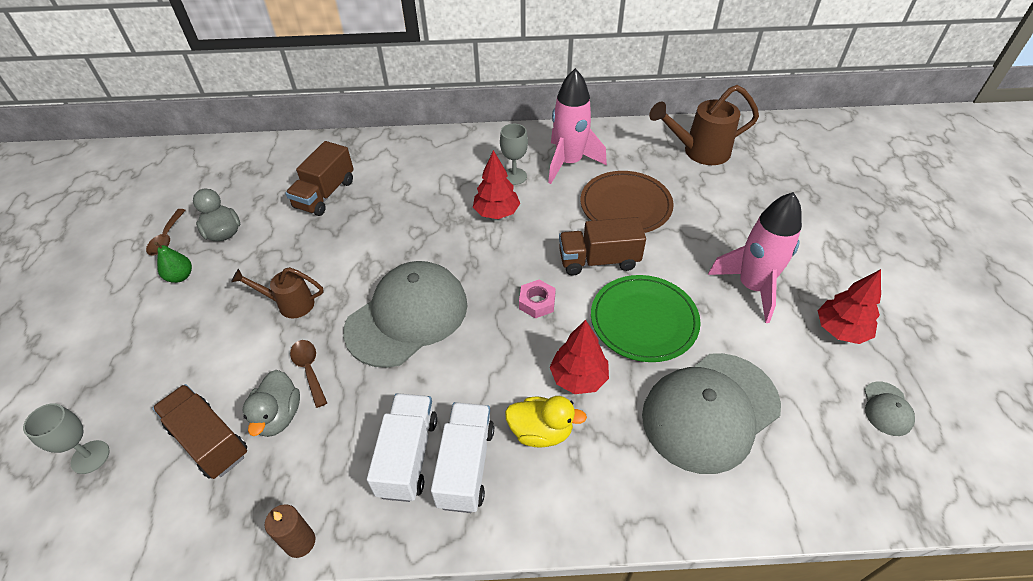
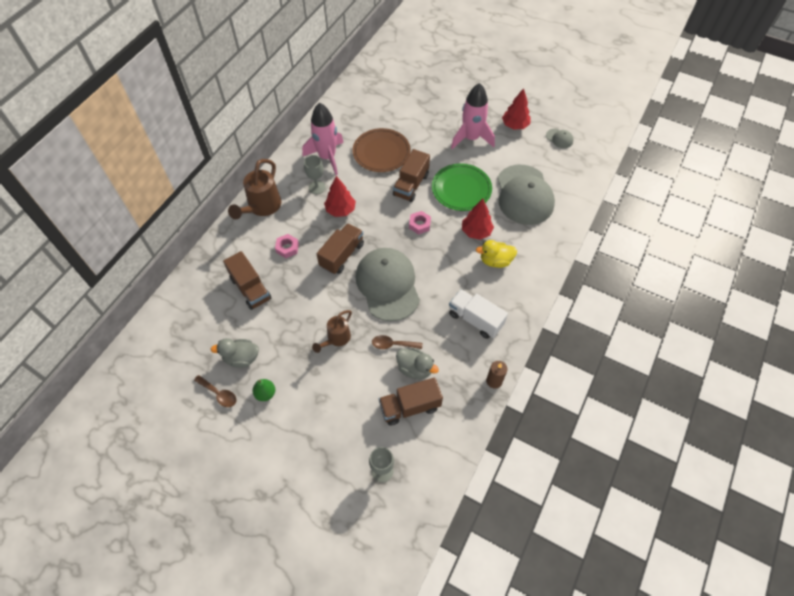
camera: 60 degrees left, 10 degrees up
white truck [431,402,494,513] -> none
yellow duck [505,396,587,447] -> yellow duck turned 135 degrees counterclockwise [476,240,517,268]
brown watering can [649,85,759,165] -> brown watering can moved to [228,159,281,219]
none -> pink nut [275,234,299,258]
none -> brown truck [317,223,364,274]

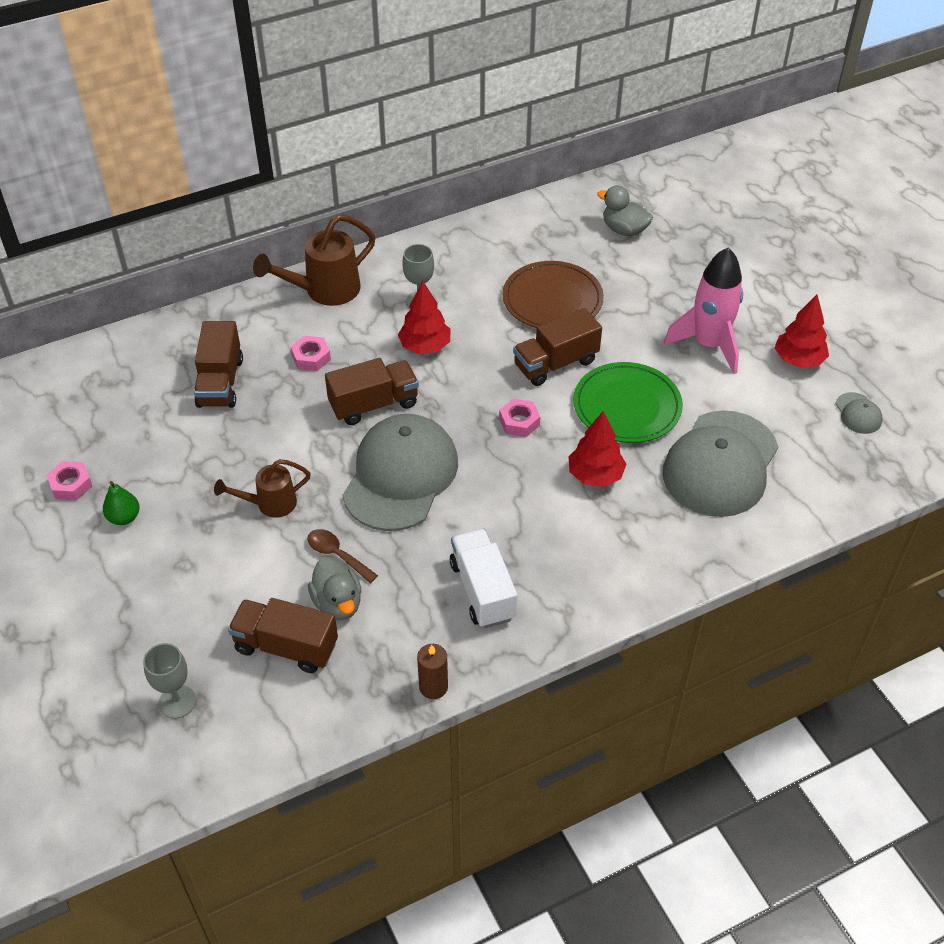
camera: 35 degrees right, 10 degrees down
brown spoon [194,375,237,407] -> pink nut [47,461,93,500]
grey duck [211,338,259,368] -> grey duck moved to [597,185,653,236]
pink rocket [302,103,344,175] -> none
yellow duck [476,240,517,268] -> none

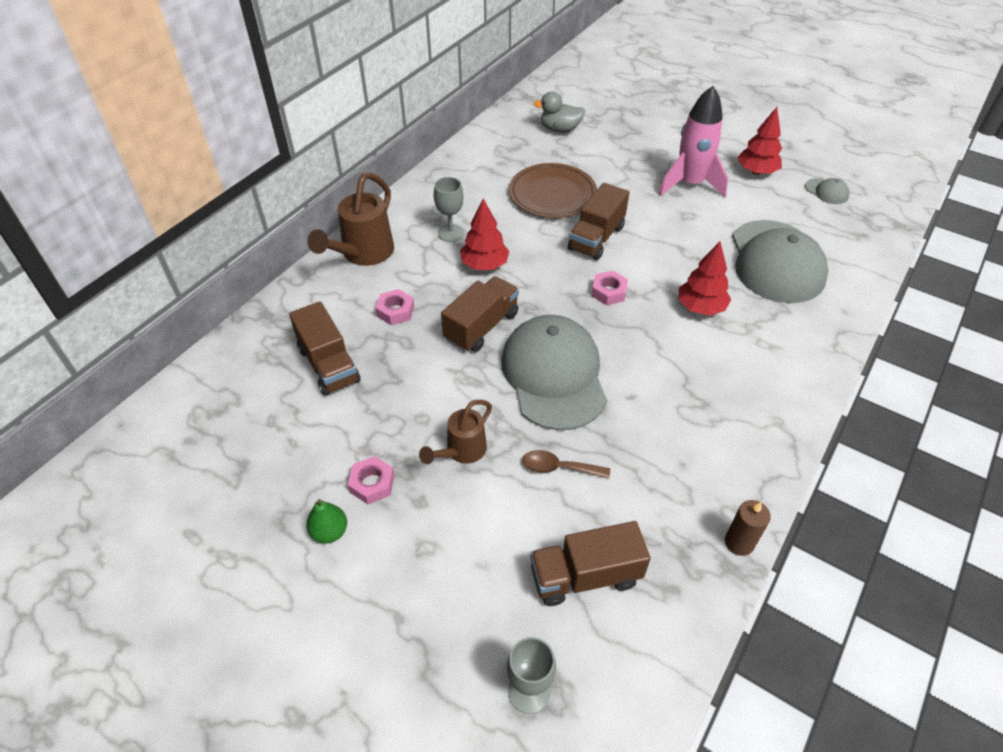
camera: 30 degrees left, 0 degrees up
pink nut [47,461,93,500] -> pink nut moved to [348,456,394,504]
grey duck [308,557,362,620] -> none
white truck [450,529,517,628] -> none
green plate [573,362,683,443] -> none

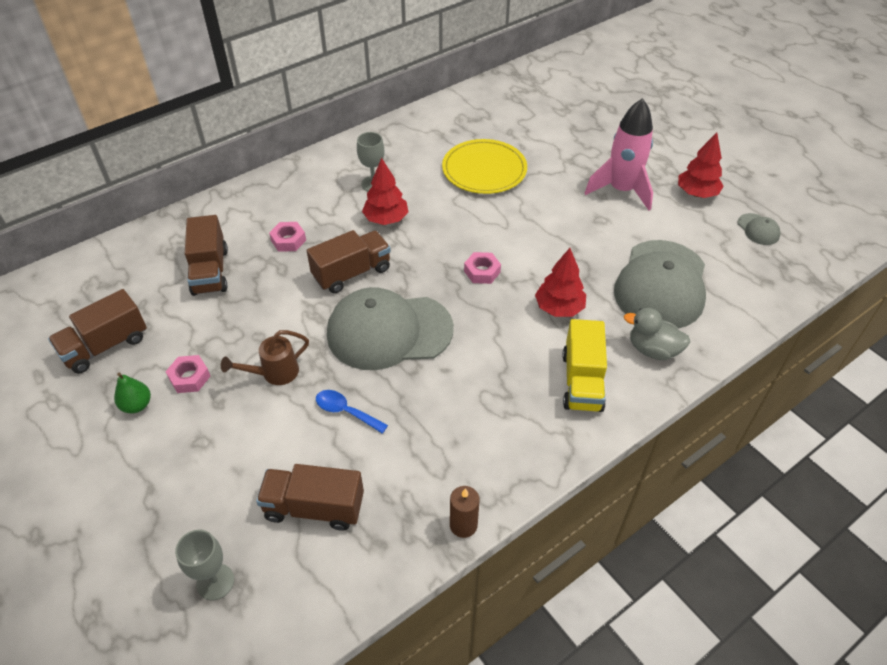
camera: 20 degrees right, 0 degrees up
brown watering can [307,173,394,266] -> none
grey cap [501,315,607,430] -> grey cap turned 105 degrees counterclockwise [327,287,454,370]
brown plate [509,163,597,218] -> yellow plate [442,139,527,194]
brown spoon [522,450,610,478] -> blue spoon [316,390,388,434]
grey duck [533,91,585,133] -> grey duck moved to [624,308,690,360]
brown truck [568,183,629,260] -> brown truck moved to [48,289,147,374]
none -> yellow truck [562,319,607,412]

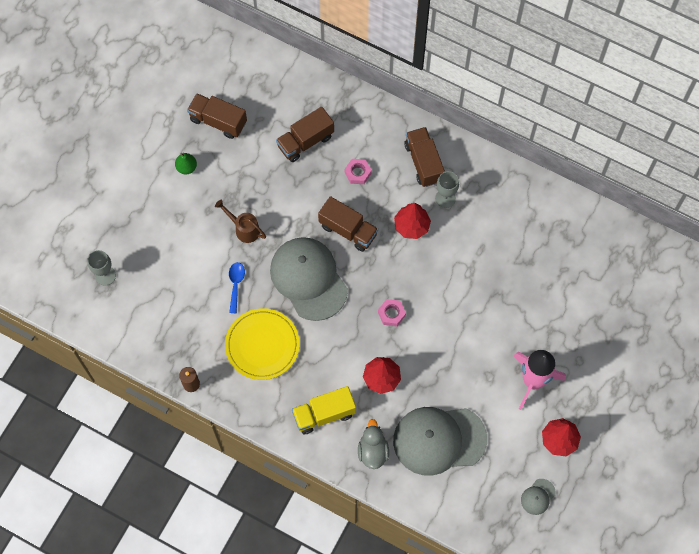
camera: 65 degrees right, 20 degrees up
pink nut [166,355,210,393] -> none
brown truck [256,464,364,531] -> brown truck moved to [404,127,445,187]
yellow plate [442,139,527,194] -> yellow plate moved to [225,308,300,380]

